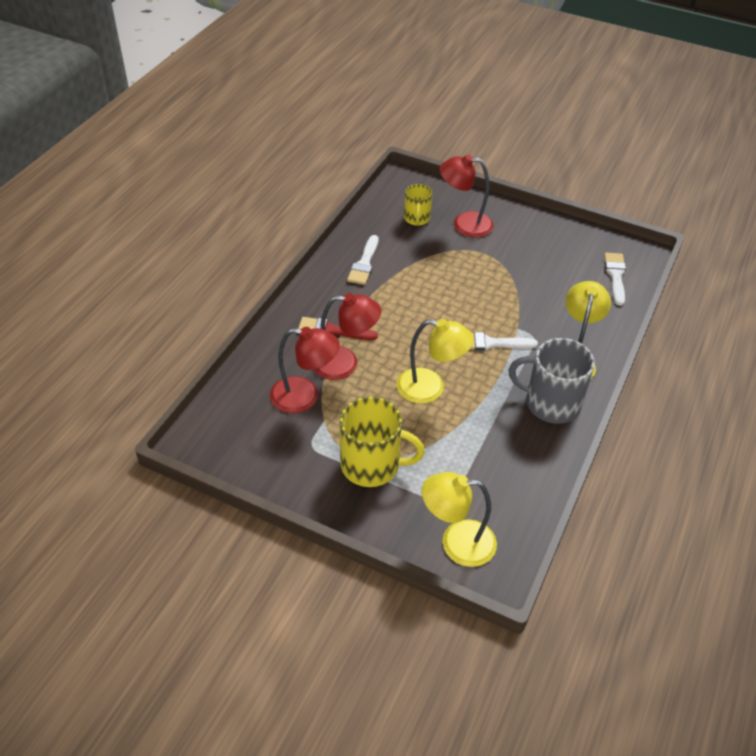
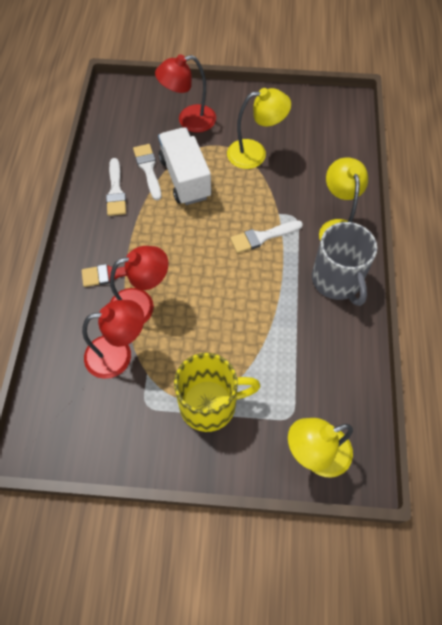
camera: 20 degrees left, 15 degrees up
yellow lamp [397,319,474,404] -> yellow lamp moved to [227,88,291,169]
yellow mug [404,184,432,226] -> none
grey mug [509,338,595,424] -> grey mug turned 105 degrees counterclockwise [312,222,377,306]
white brush [604,253,626,306] -> white brush moved to [133,144,161,200]
none -> white truck [158,127,212,205]

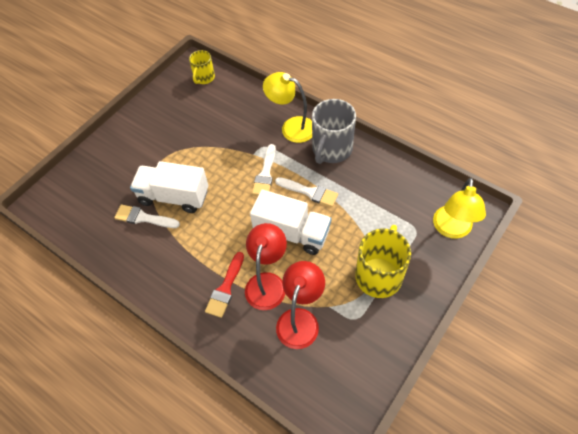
camera: 55 degrees left, 5 degrees down
white brush [106,158,126,216] -> white brush moved to [275,177,338,207]
red lamp [155,54,216,133] -> none
yellow lamp [227,88,291,169] -> none
grey mug [312,222,377,306] -> grey mug turned 105 degrees clockwise [312,99,356,164]
none -> yellow mug [189,50,215,84]
none -> white truck [250,190,331,255]

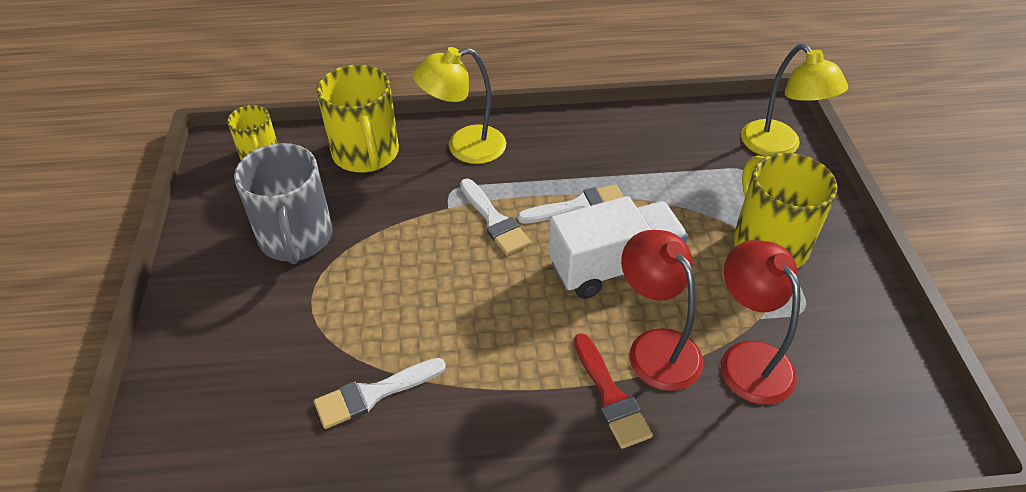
camera: 45 degrees left, 10 degrees down
white truck [130,161,208,213] -> none
grey mug [312,99,356,164] -> grey mug moved to [234,143,333,264]
none -> yellow mug [316,65,399,173]

